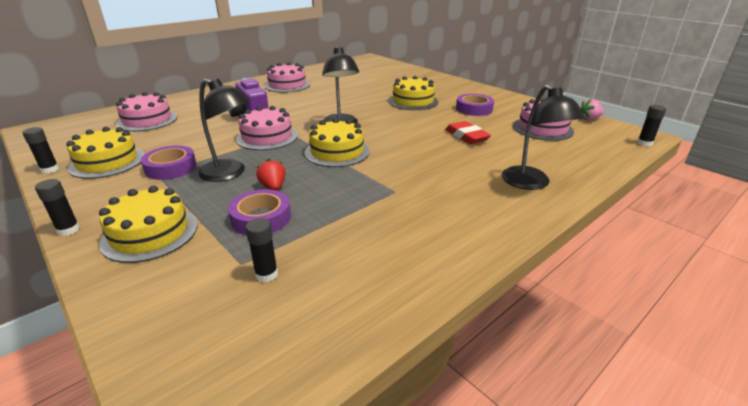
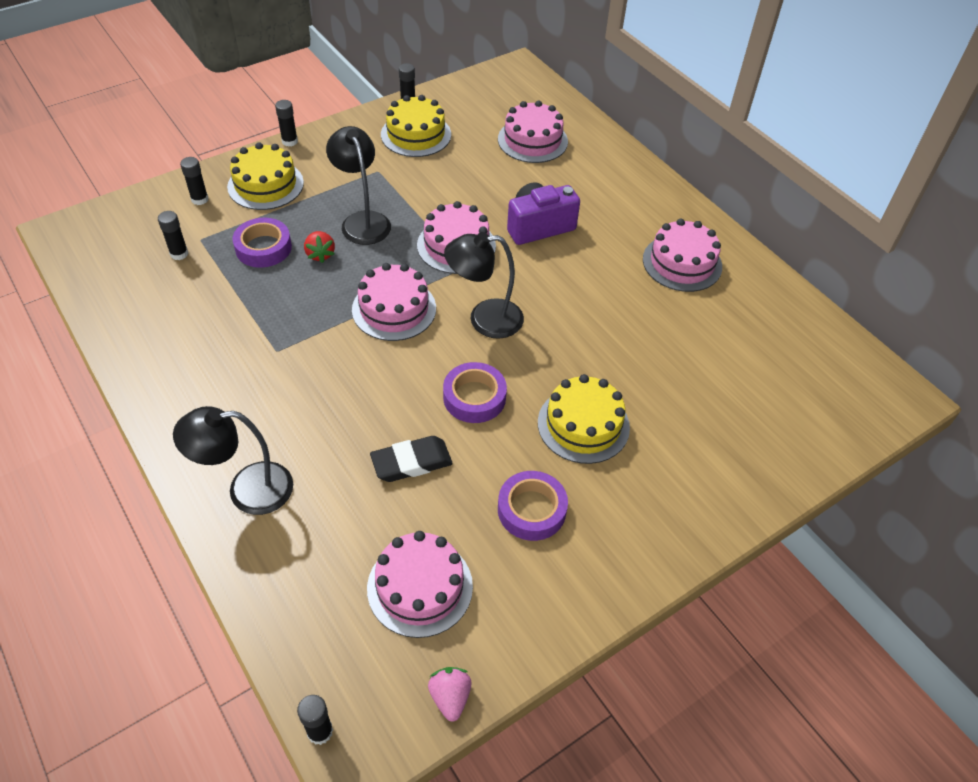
camera: 95 degrees right, 20 degrees up
purple tape [141,146,197,180] -> purple tape moved to [443,362,507,423]
black lamp [198,79,250,182] -> black lamp turned 120 degrees clockwise [326,126,391,245]
red strawberry [256,159,286,191] -> red strawberry turned 90 degrees clockwise [304,231,335,263]
yellow cake [305,118,370,167] -> pink cake [352,263,436,341]
red eraser [445,121,491,144] -> black eraser [370,436,453,482]
none -> black glue stick [180,157,209,205]

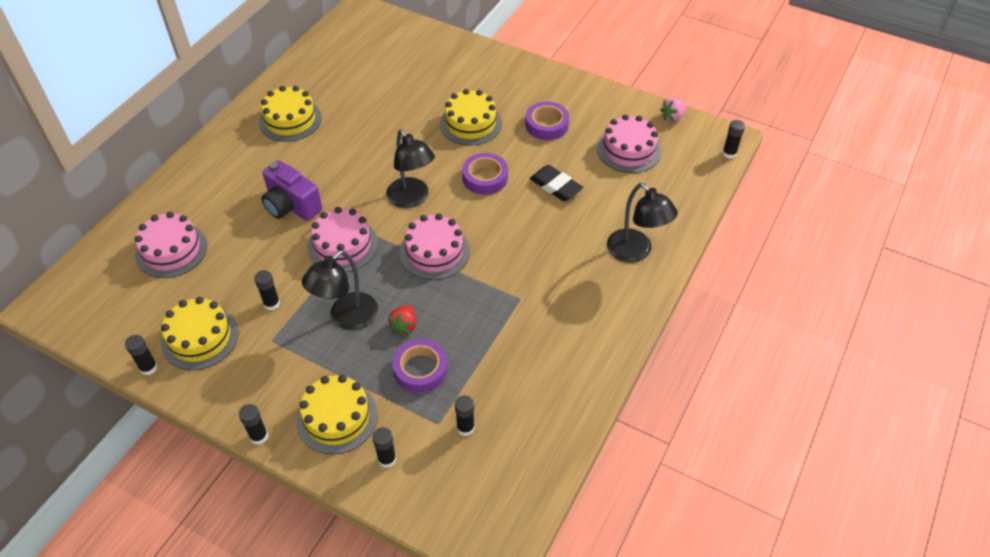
camera: 115 degrees left, 0 degrees up
red strawberry [304,231,335,263] -> red strawberry turned 150 degrees clockwise [388,305,416,335]
pink cake [643,219,722,292] -> yellow cake [259,86,322,142]
none -> black glue stick [254,270,280,310]

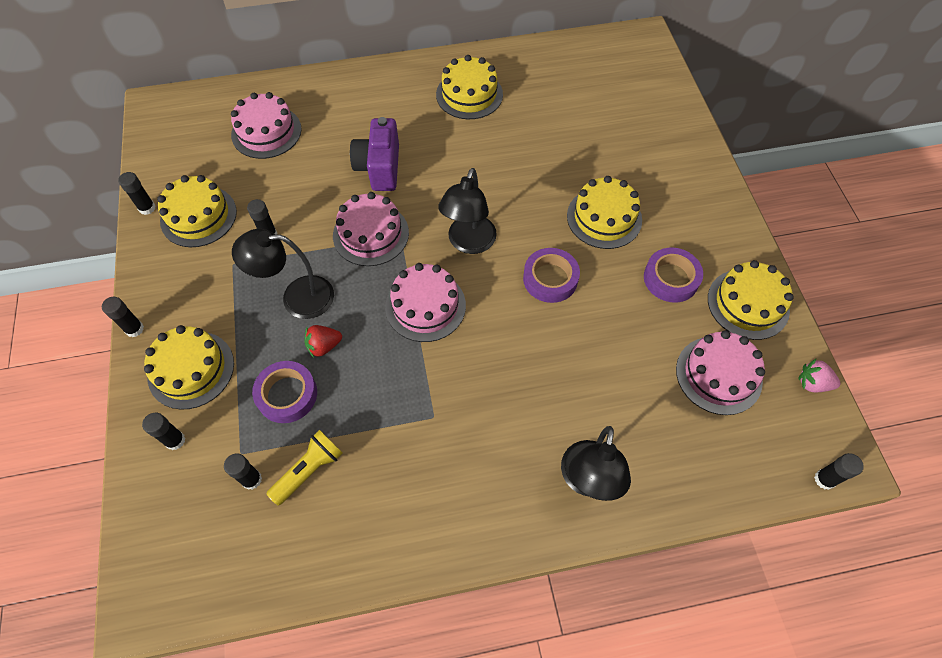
camera: 50 degrees right, 10 degrees up
black eraser [530,165,583,201] -> none
none -> yellow flashlight [266,430,342,506]
none -> yellow cake [708,260,794,340]

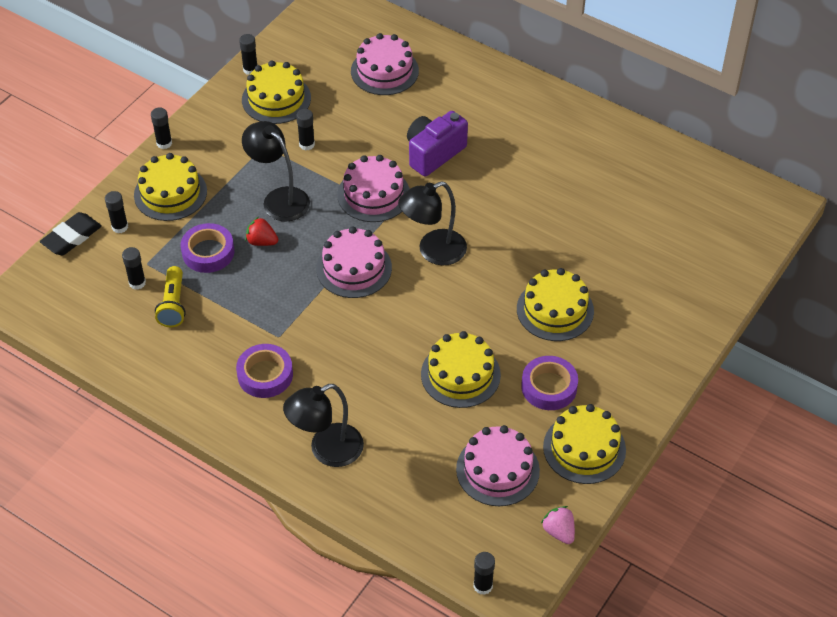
camera: 45 degrees right, 10 degrees down
yellow flashlight [266,430,342,506] -> yellow flashlight turned 90 degrees clockwise [155,266,186,327]
yellow cake [436,55,503,119] -> yellow cake moved to [421,331,501,408]
purple tape [523,248,580,303] -> purple tape moved to [236,344,293,398]
none -> black eraser [40,212,102,255]

